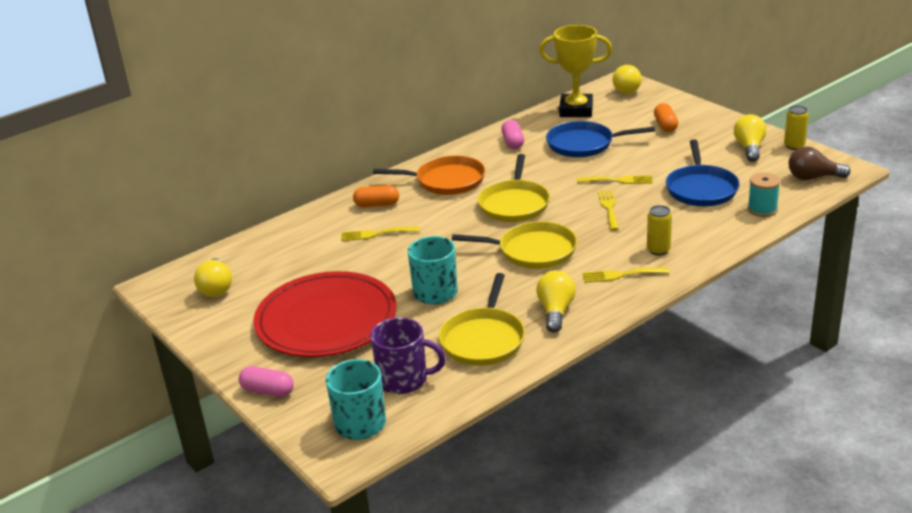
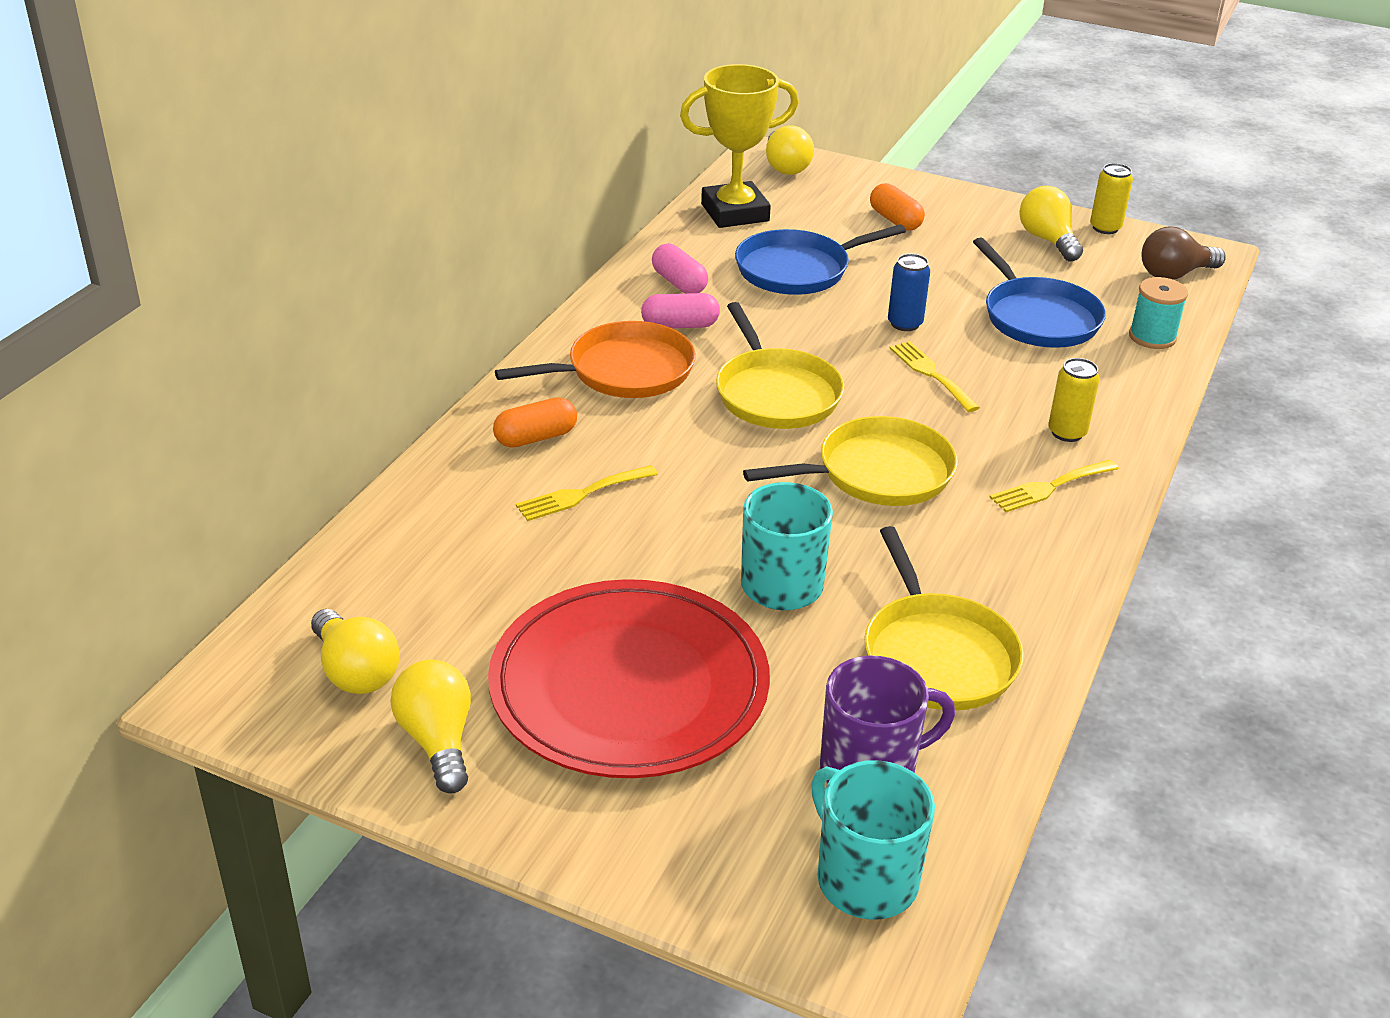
camera: 30 degrees left, 5 degrees up
pink capsule [239,366,294,397] -> pink capsule moved to [641,293,720,328]
yellow light bulb [536,270,576,332] -> yellow light bulb moved to [390,659,471,794]
yellow fork [577,175,653,184] -> blue can [888,254,930,331]

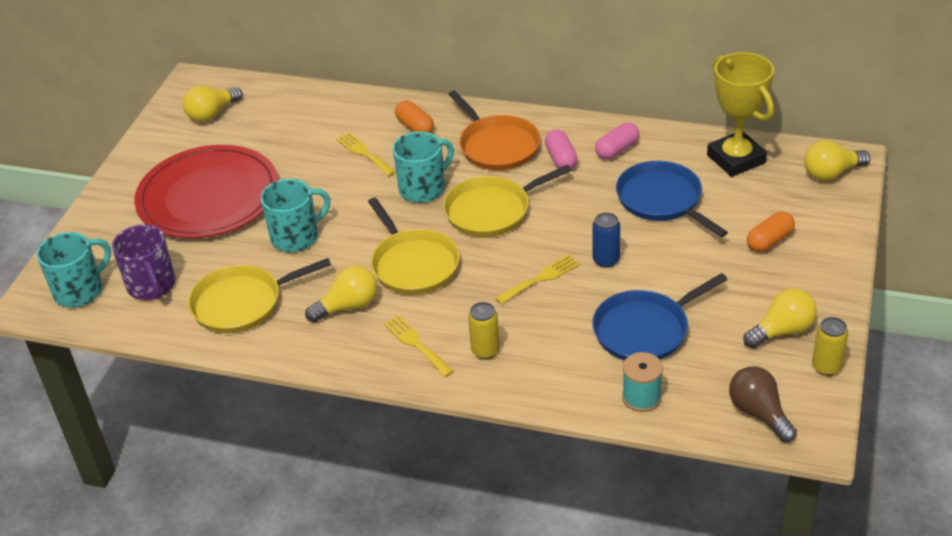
camera: 85 degrees right, 5 degrees up
yellow light bulb [390,659,471,794] -> yellow light bulb moved to [305,266,377,323]
none -> turquoise mug [392,131,454,203]

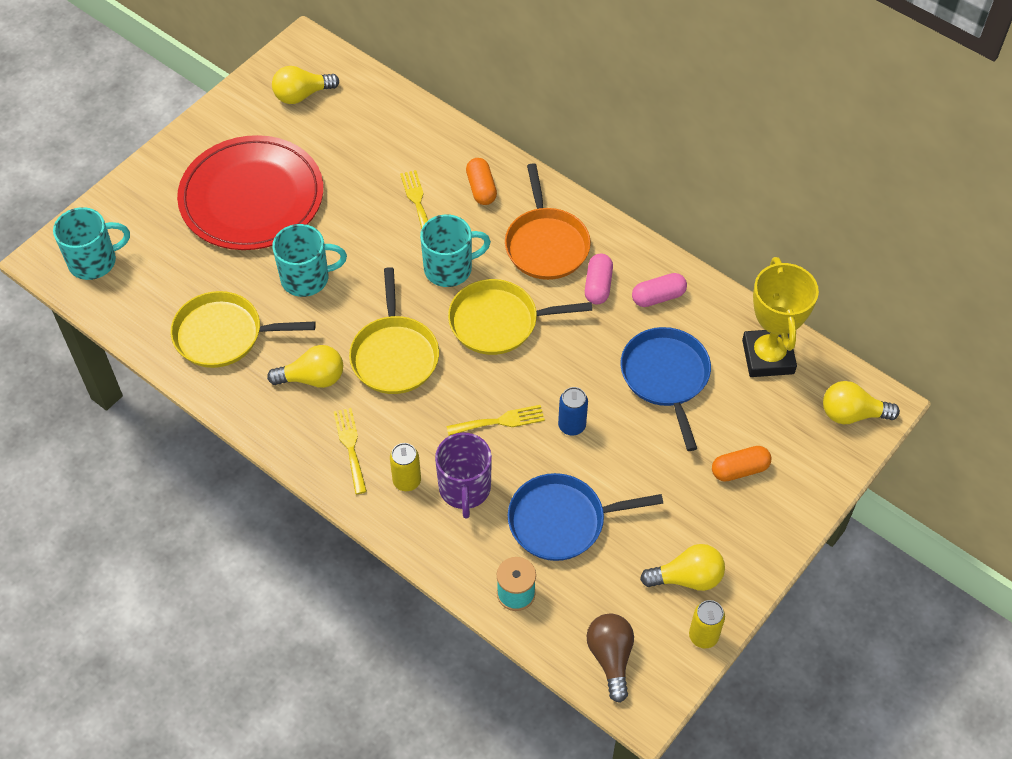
camera: 20 degrees right, 15 degrees up
purple mug [112,224,175,300] -> purple mug moved to [435,433,492,519]

